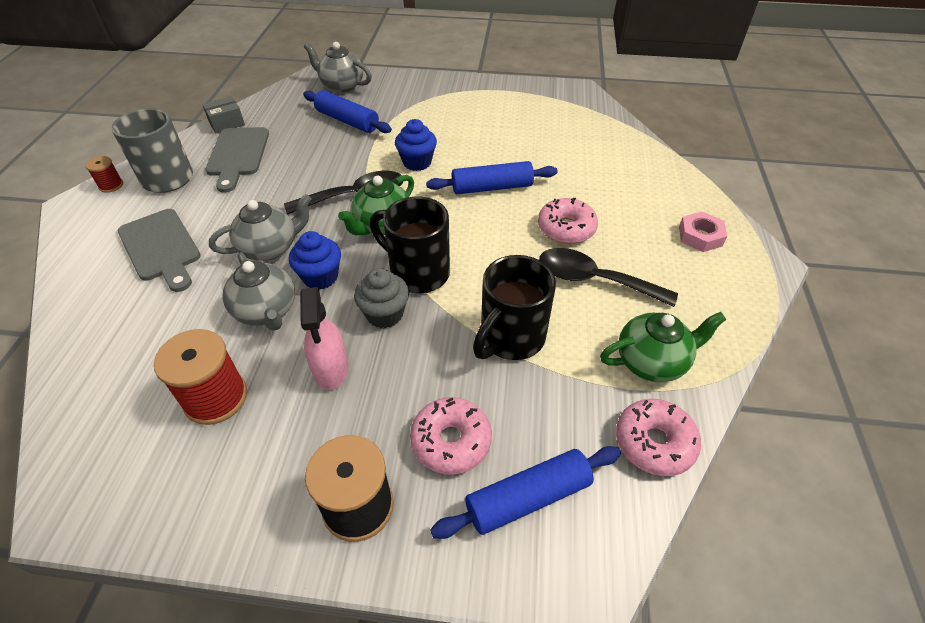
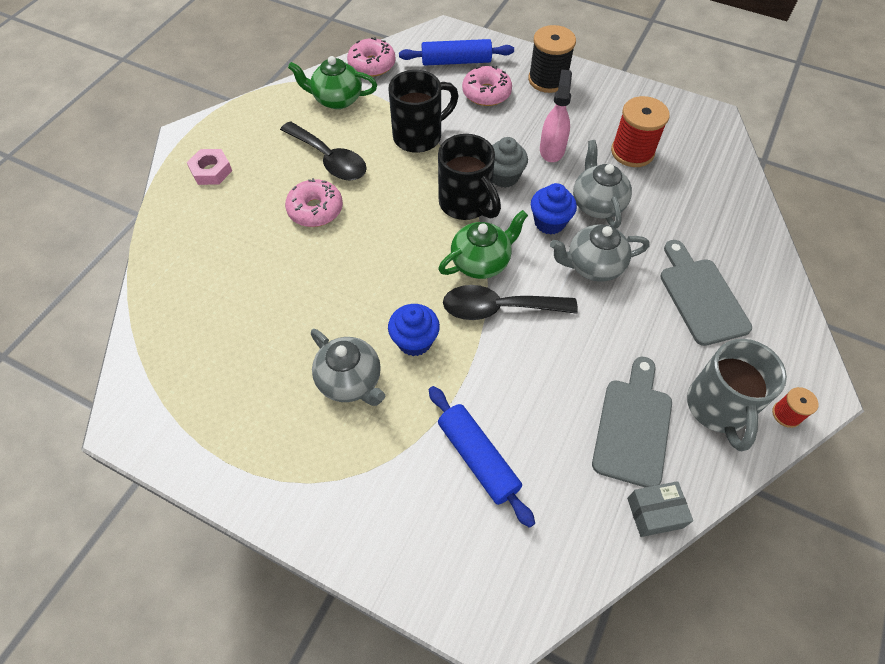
camera: 160 degrees left, 10 degrees up
grey teapot [304,42,372,93] -> grey teapot moved to [311,329,385,406]
blue rolling pin [426,161,558,194] -> none

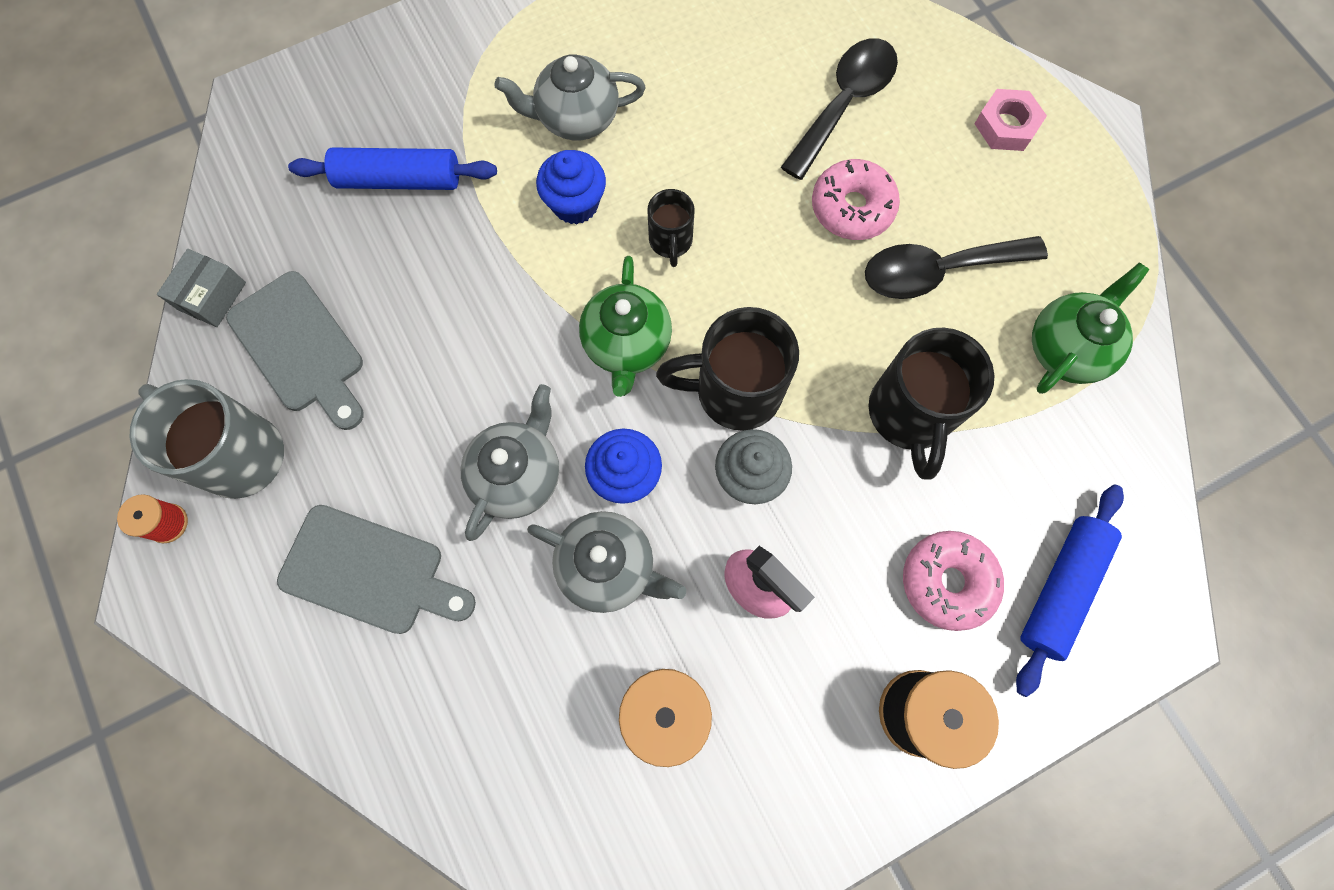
camera: 125 degrees right, 15 degrees up
pink donut [347,37,396,77] -> none
black spoon [443,285,578,320] -> black spoon moved to [781,38,898,180]
none -> black mug [647,189,695,267]

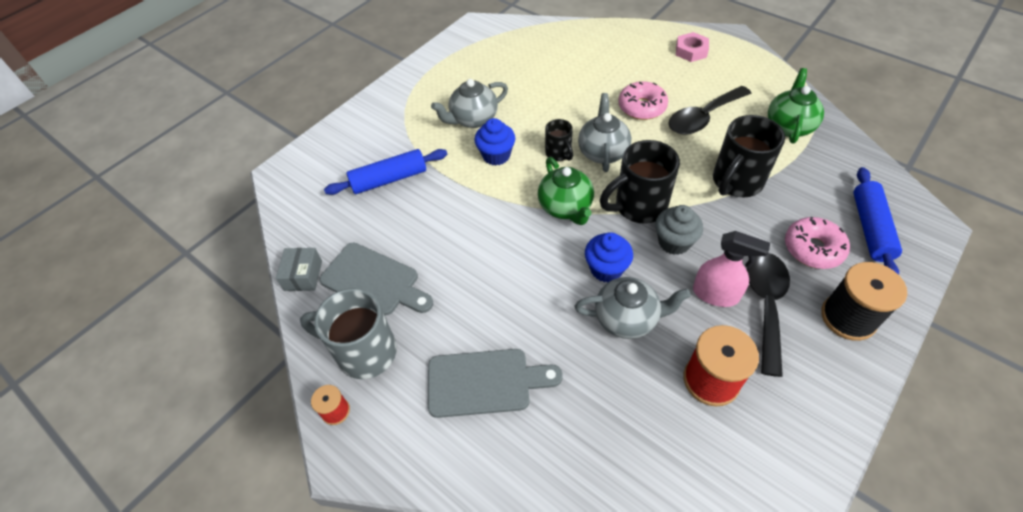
camera: 20 degrees left, 20 degrees down
grey teapot [461,384,559,541] -> grey teapot moved to [578,93,631,172]
black spoon [781,38,898,180] -> black spoon moved to [747,253,790,377]
black mug [869,328,995,479] -> black mug turned 60 degrees clockwise [713,115,785,197]

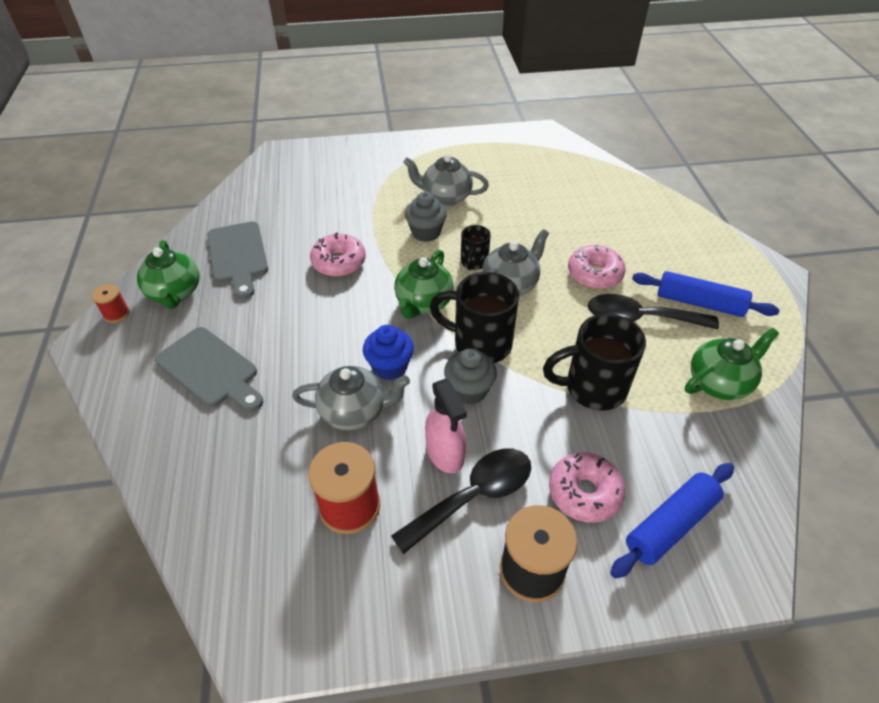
camera: 40 degrees right, 5 degrees down
grey box [276,248,322,291] -> none
grey mug [300,288,397,379] -> green teapot [137,240,199,309]
blue rolling pin [324,149,447,195] -> blue rolling pin moved to [632,271,779,317]
blue cupcake [475,118,515,165] -> grey cupcake [405,192,447,242]
grey teapot [574,277,691,339] -> grey teapot turned 45 degrees counterclockwise [292,366,410,430]
pink nut [676,32,709,62] -> none
none -> pink donut [310,232,366,277]

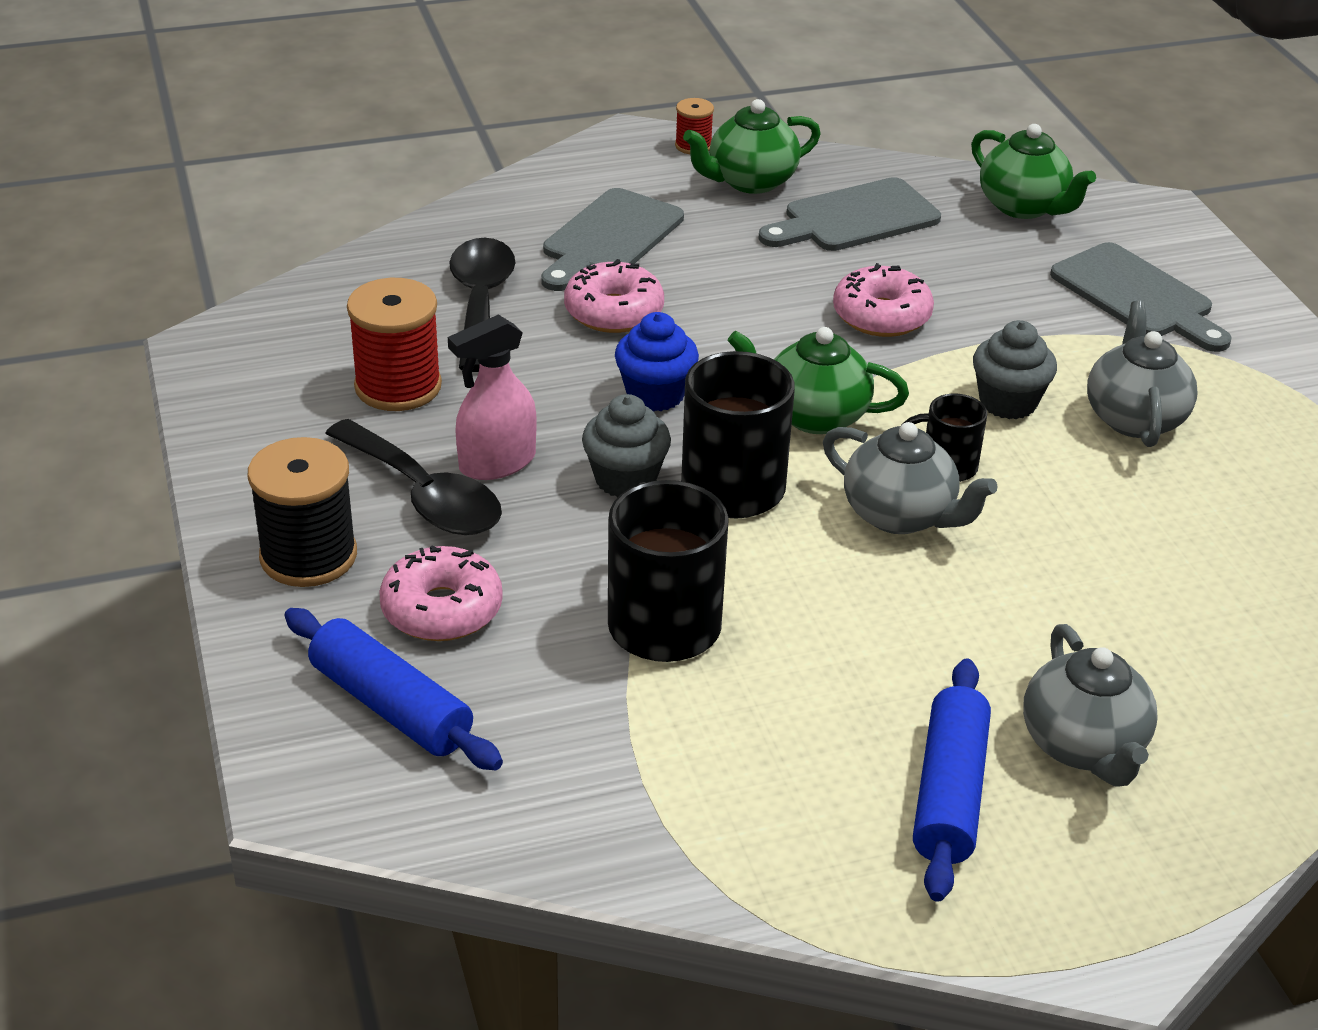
camera: 80 degrees right, 10 degrees down
grey teapot [292,366,410,430] -> grey teapot moved to [1023,624,1158,786]
pink donut [568,244,626,289] -> pink donut moved to [564,259,664,333]
black spoon [588,294,719,330] -> black spoon moved to [449,238,515,372]
green teapot [685,328,779,400] -> green teapot moved to [971,124,1096,219]
none -> grey cutting board [1050,242,1232,352]

